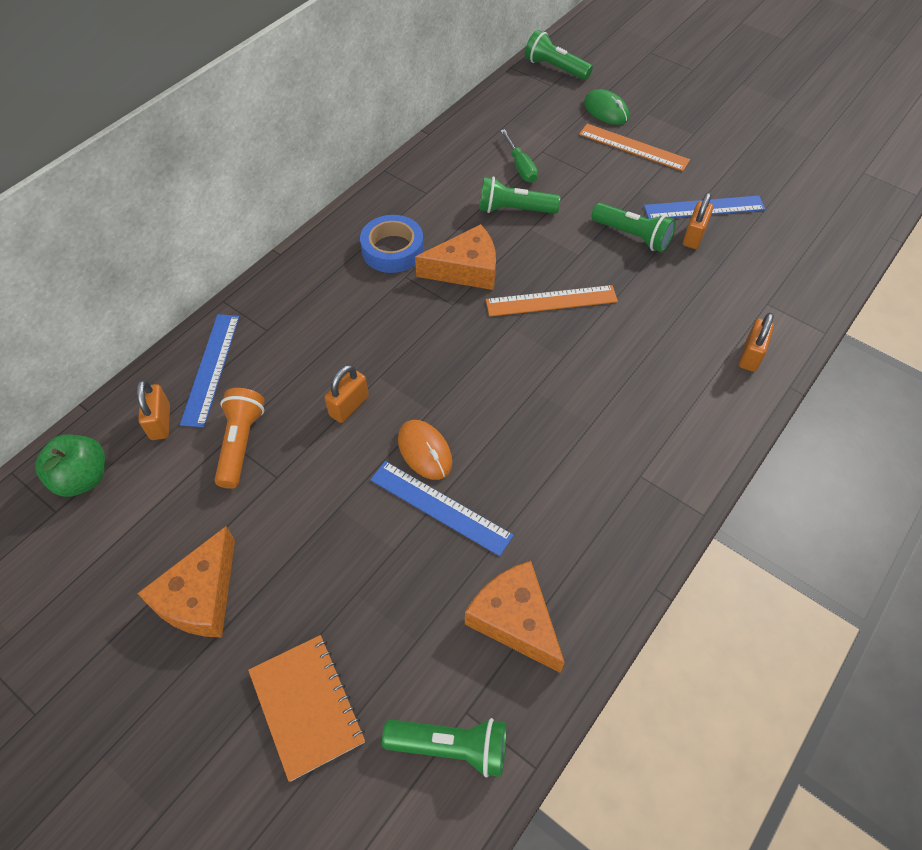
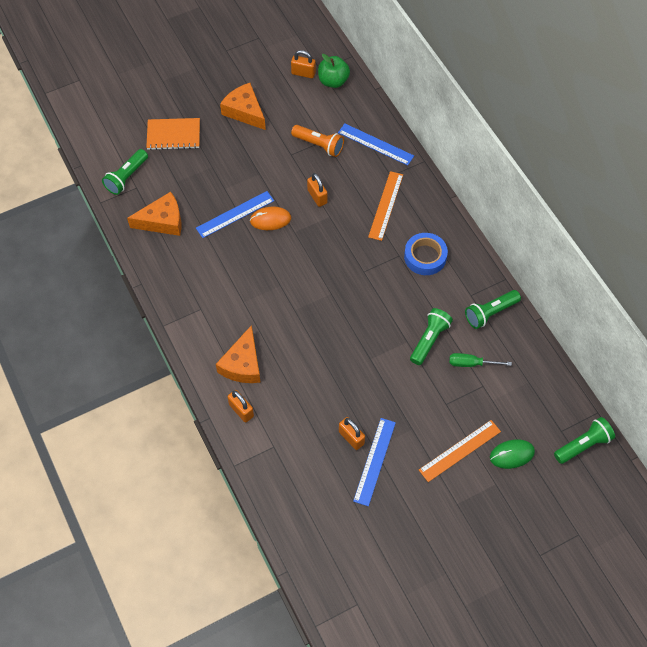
camera: 115 degrees right, 5 degrees up
orange padlock [137,380,170,440] -> orange padlock moved to [291,50,316,79]
orange cheese [415,224,496,290] -> orange cheese moved to [216,325,261,383]
orange ruler [486,285,618,317] -> orange ruler moved to [368,171,403,241]
green flashlight [592,203,676,252] -> green flashlight moved to [465,290,521,329]

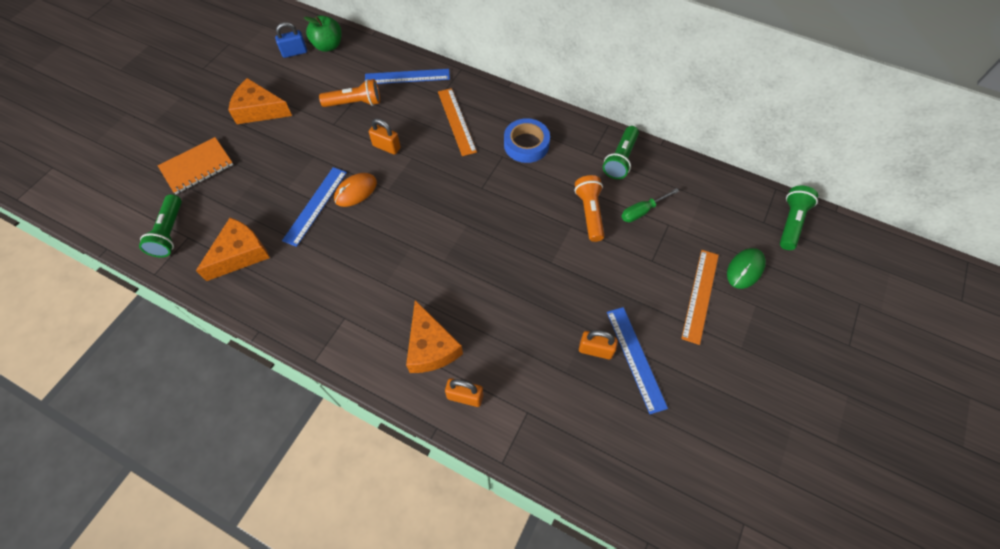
camera: 35 degrees left, 0 degrees up
orange padlock [291,50,316,79] -> blue padlock [275,22,307,58]
green flashlight [410,308,453,365] -> orange flashlight [575,175,604,242]

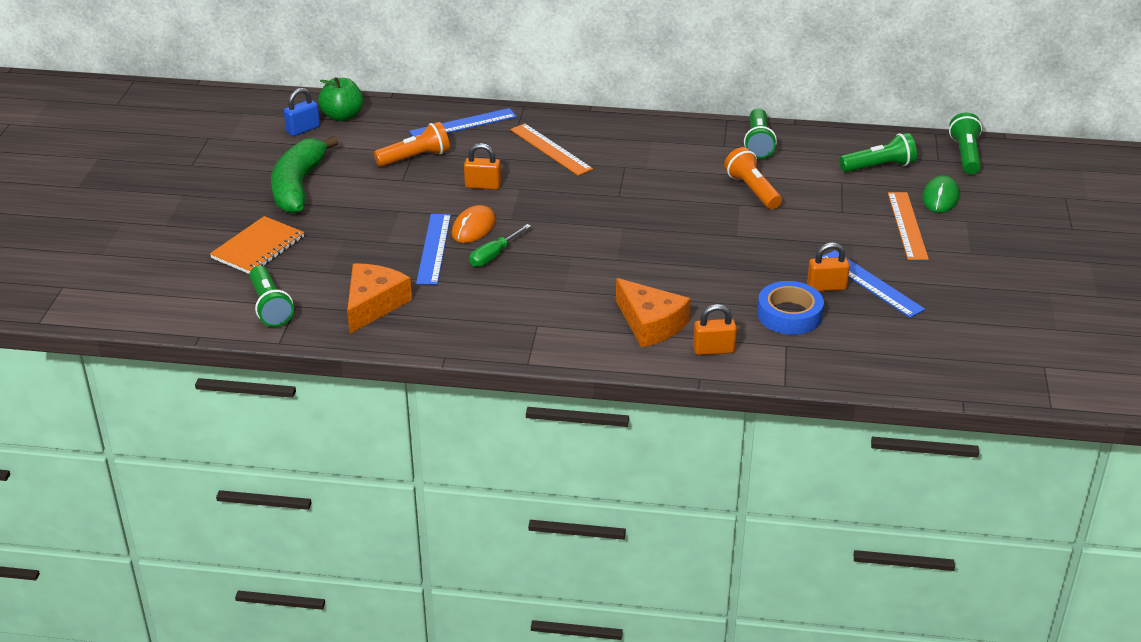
camera: 20 degrees left, 25 degrees down
orange cheese [228,78,292,124] -> green banana [271,136,339,214]
blue tape [504,118,550,163] -> blue tape moved to [757,281,824,335]
green screwdriver [621,188,679,222] -> green screwdriver moved to [469,224,531,267]
none -> green flashlight [839,133,917,172]

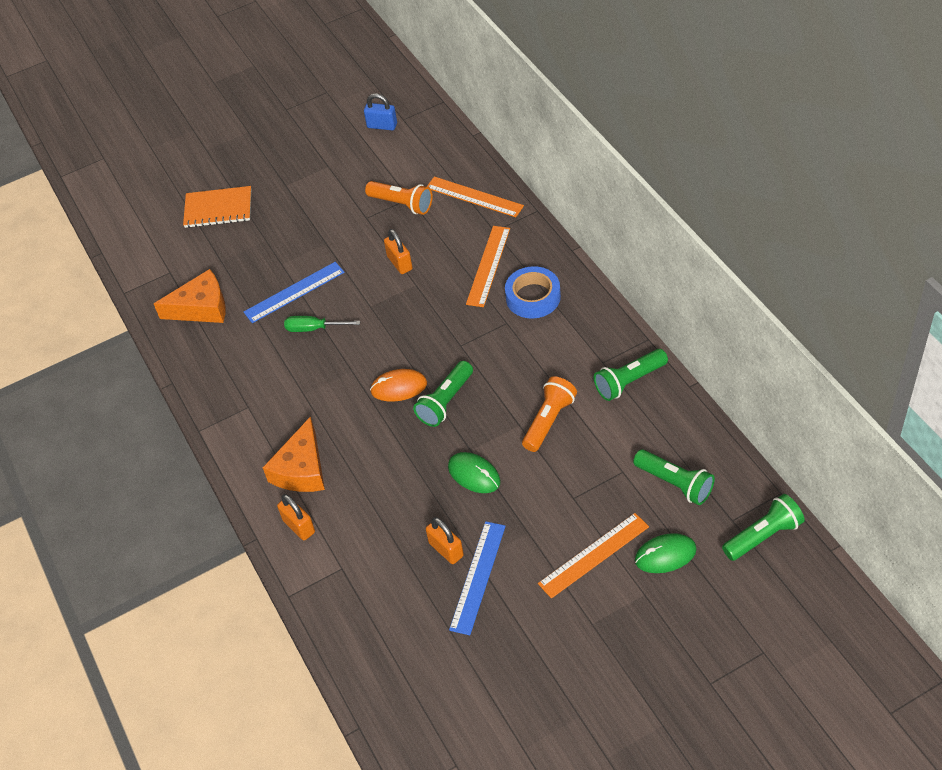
camera: 60 degrees right, 15 degrees up
green flashlight [249,266,294,327] -> green flashlight moved to [413,361,473,427]
green banana [271,136,339,214] -> none
green apple [318,77,363,121] -> none
blue ruler [409,108,517,137] -> orange ruler [427,176,524,217]
orange mouse [451,205,496,243] -> orange mouse moved to [370,369,427,402]
blue tape [757,281,824,335] -> blue tape moved to [505,266,561,319]
none -> green mouse [448,452,501,493]

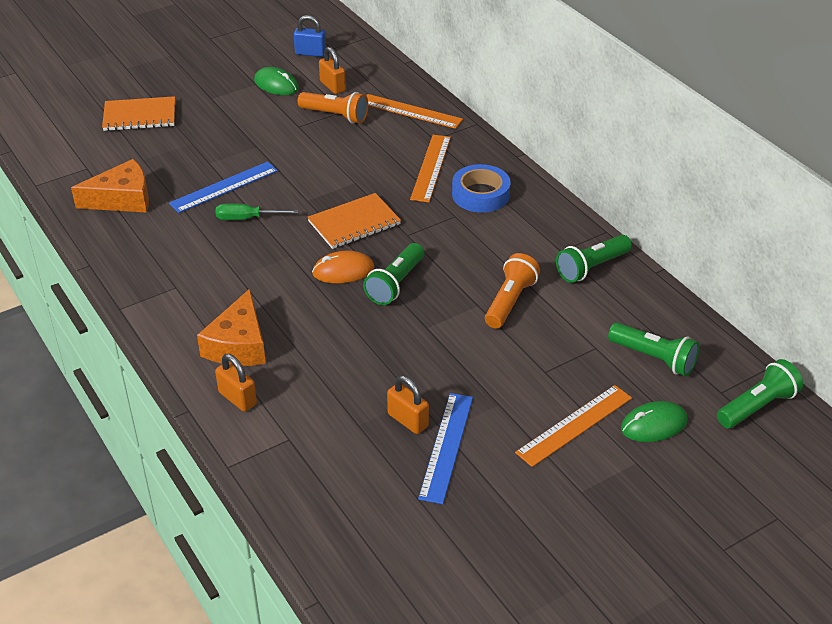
camera: 10 degrees left, 10 degrees down
orange padlock [384,229,413,274] -> orange padlock moved to [319,47,346,94]
green mouse [448,452,501,493] -> green mouse moved to [254,67,299,95]
none -> orange notebook [307,193,401,249]

